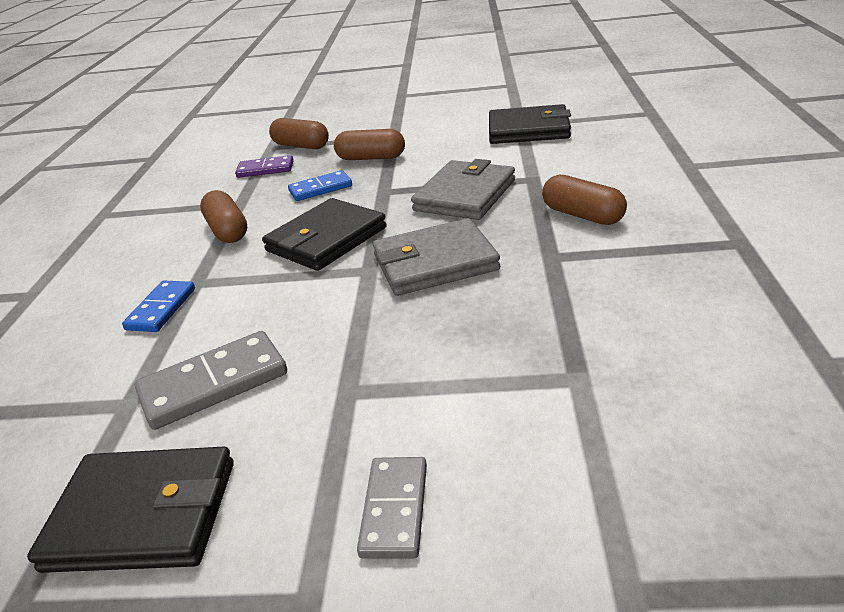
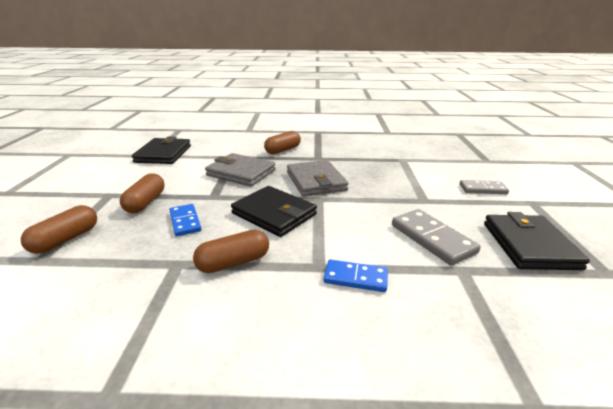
camera: 95 degrees left, 5 degrees down
purple domino [235,155,294,178] -> none

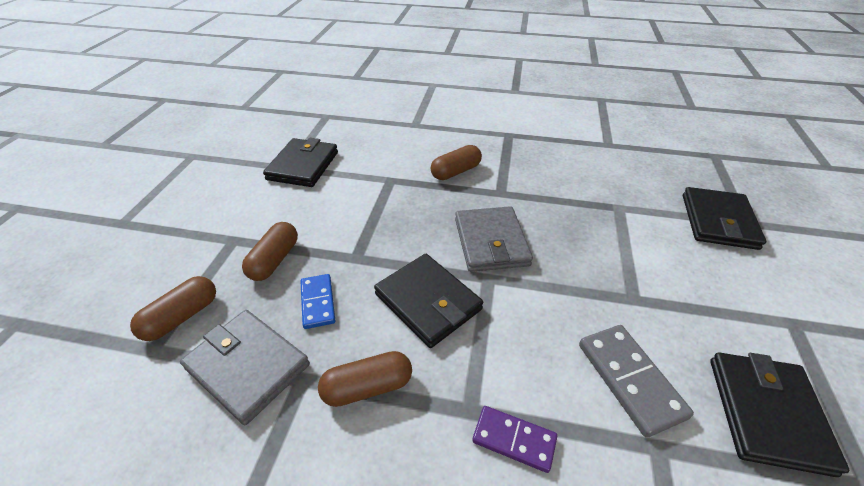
camera: 10 degrees right, 15 degrees up
grey wallet [205,153,276,187] -> grey wallet moved to [180,310,310,425]
blue domino [324,259,388,292] -> purple domino [472,406,557,473]
grey domino [460,180,509,194] -> none
none -> black wallet [683,187,766,250]

